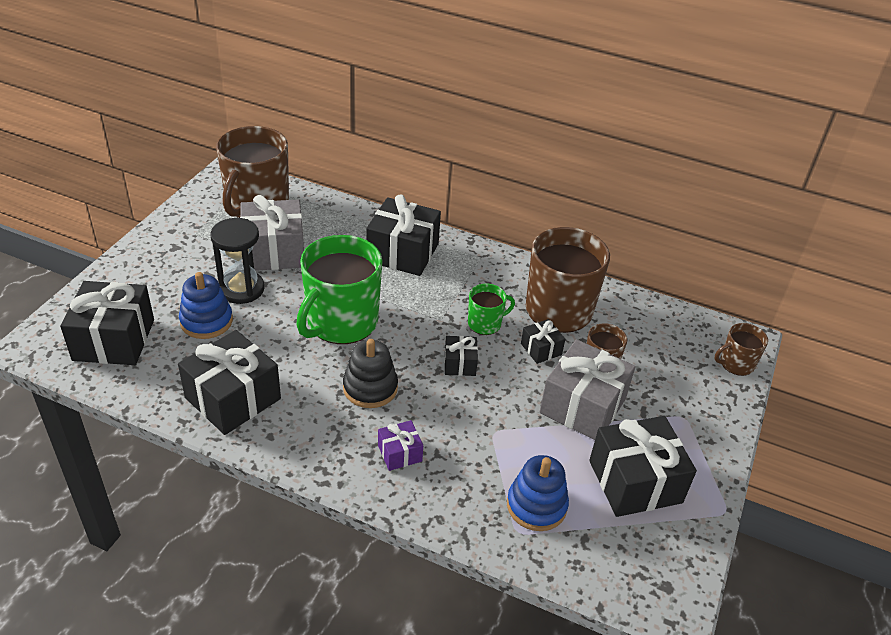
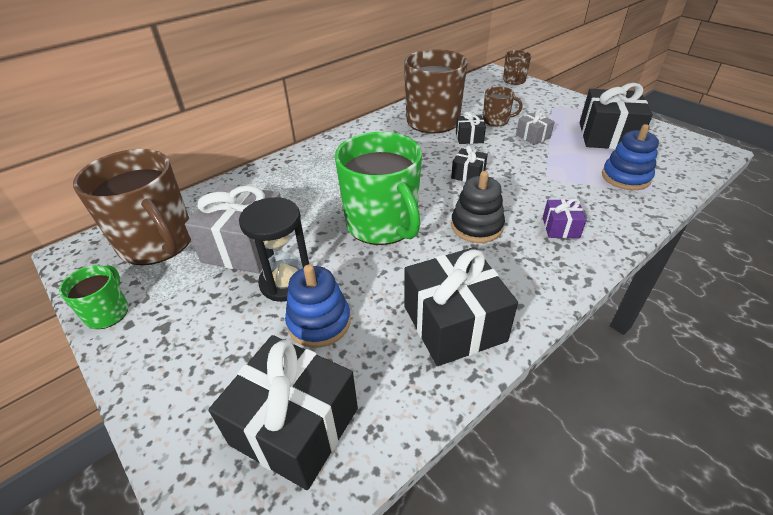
camera: 60 degrees left, 0 degrees up
black gift [366,194,441,276] -> none
green mug [468,284,515,335] -> green mug moved to [59,265,129,329]
grey gift [540,339,635,440] -> grey gift [516,110,555,145], size x0.49

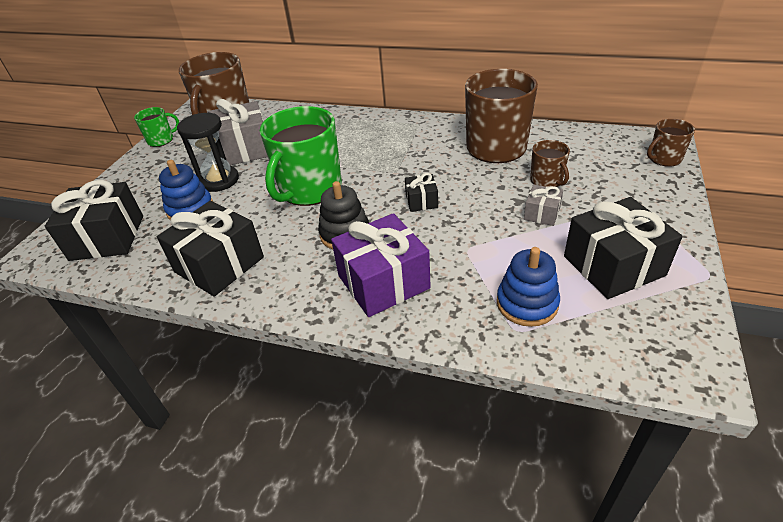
camera: 60 degrees right, 0 degrees up
black gift [456,112,486,144] -> none
purple gift [543,198,587,238] -> purple gift [331,213,431,317], size x2.04

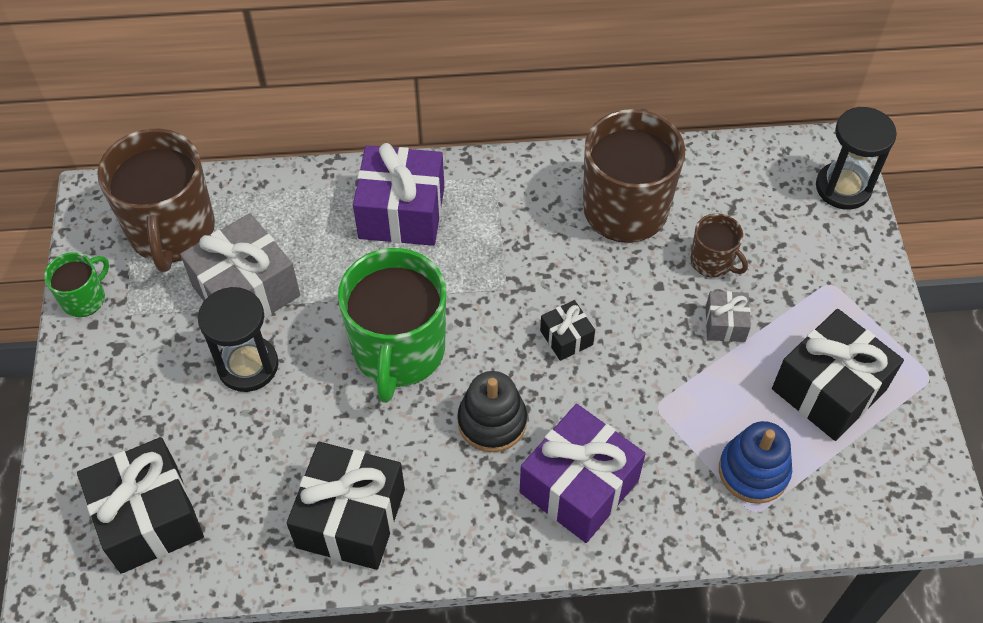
camera: 25 degrees left, 15 degrees up
blue stacking toy [159,160,213,220] -> none
brown mug [647,119,695,167] -> black hourglass [816,107,897,210]
none -> purple gift [353,143,444,246]

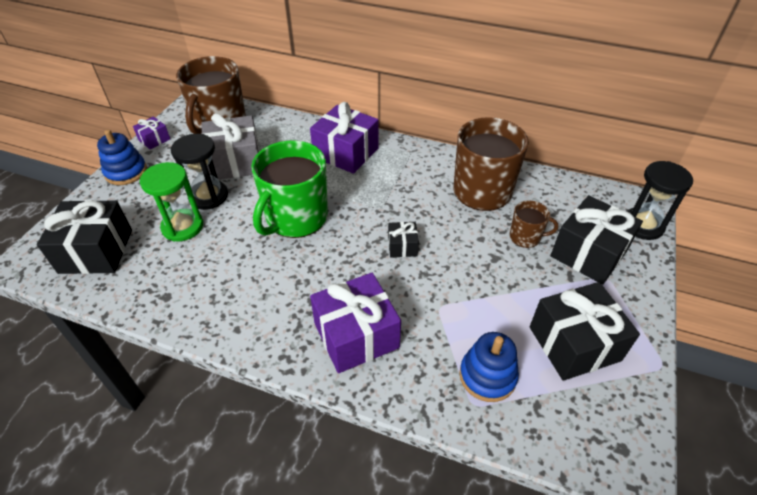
camera: 25 degrees right, 10 degrees down
green mug [44,252,109,317] -> purple gift [133,117,170,150]
black gift [287,442,405,570] -> black gift moved to [550,195,643,285]
black stacking toy [458,371,527,452] -> none
brown mug [690,213,748,278] -> brown mug turned 60 degrees counterclockwise [510,201,558,248]
grey gift [706,291,751,342] -> none
none -> blue stacking toy [97,130,147,185]
none -> green hourglass [140,162,203,241]

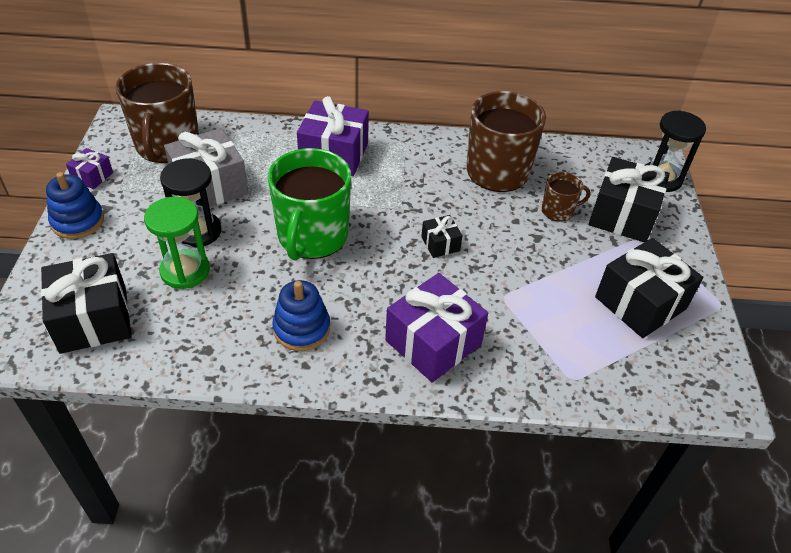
camera: 20 degrees left, 0 degrees up
blue stacking toy [459,332,519,402] -> blue stacking toy moved to [272,280,330,351]

